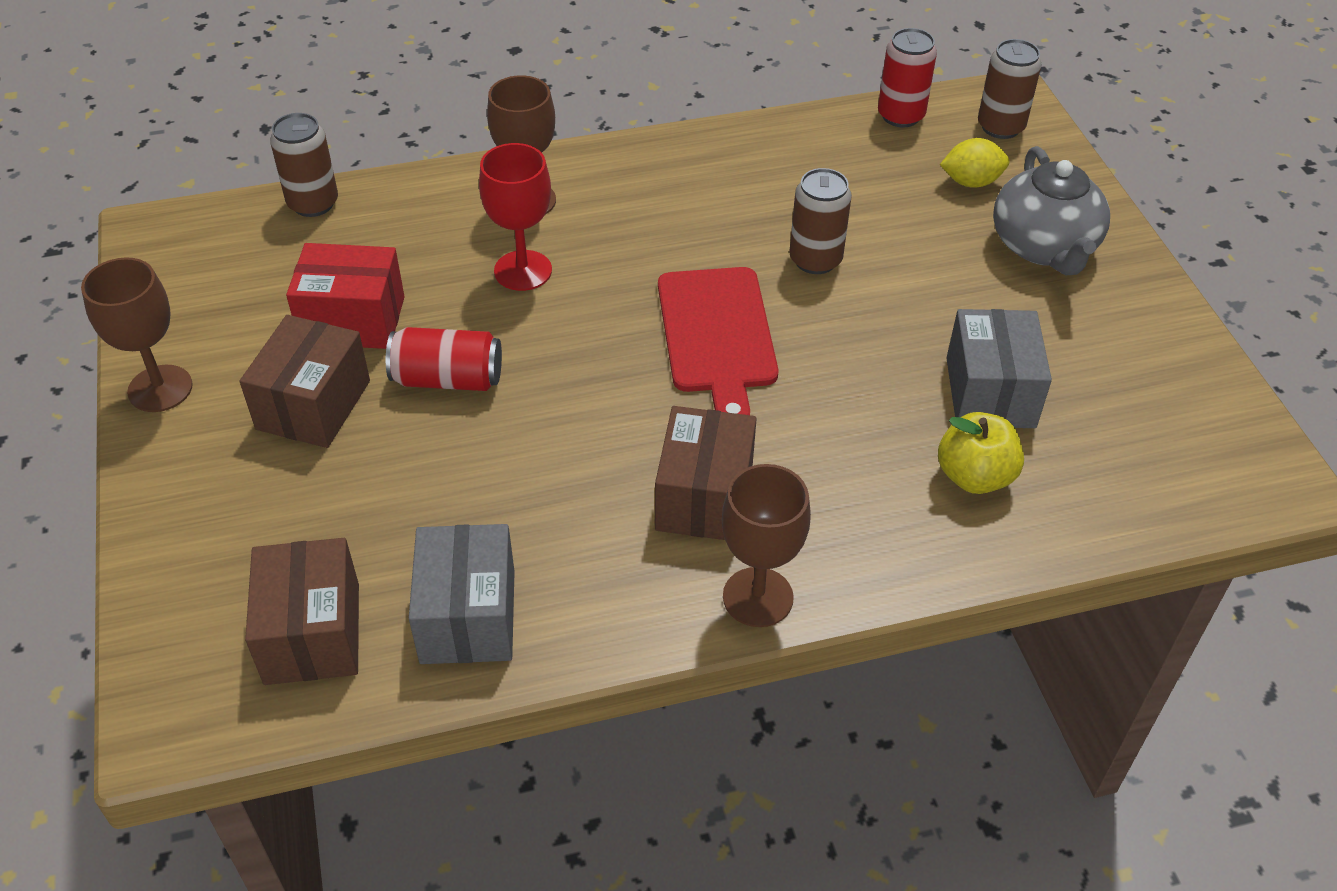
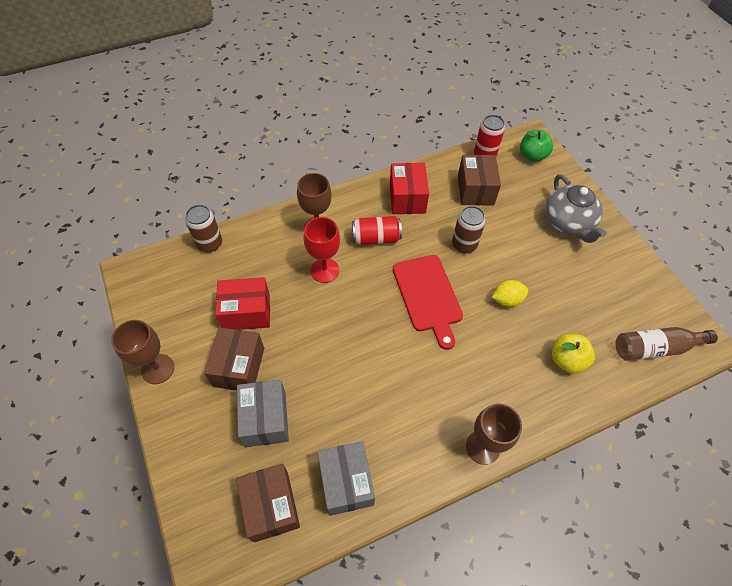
camera: 10 degrees left, 10 degrees up
red can [386,327,502,391] -> red can moved to [352,216,402,245]
brown box [655,406,757,540] -> brown box moved to [458,155,501,206]
yellow lemon [940,138,1010,188] -> yellow lemon moved to [492,280,529,307]
grey box [946,309,1052,428] -> grey box moved to [237,379,289,447]
brown can [978,39,1042,139] -> green apple [520,130,553,162]
none -> red box [390,163,429,214]
none -> brown bottle [615,327,718,361]

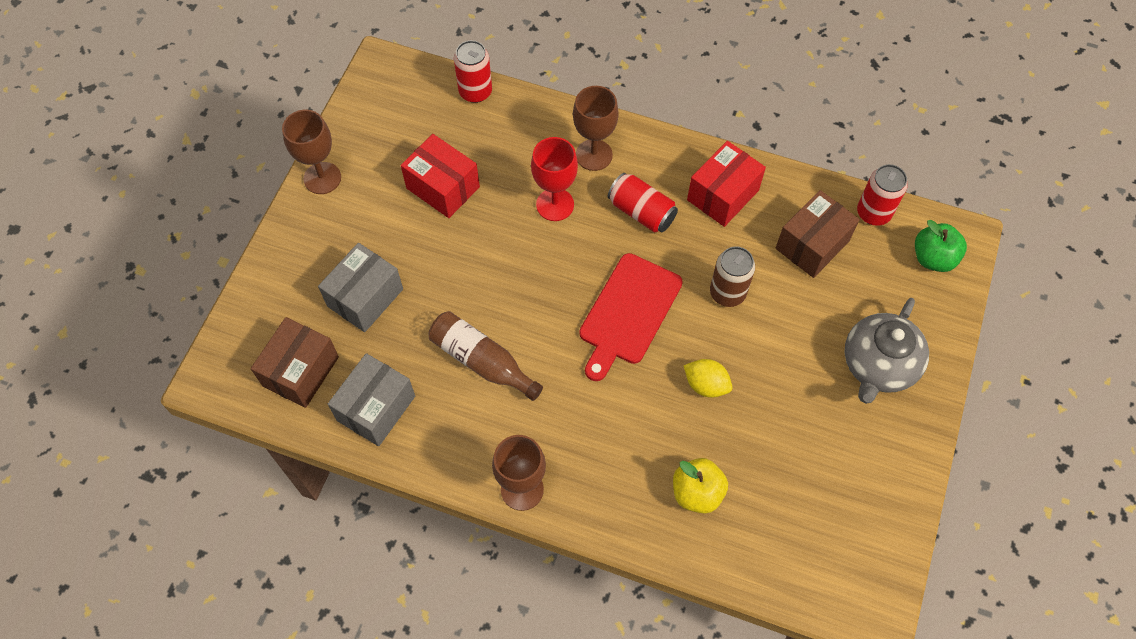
camera: 45 degrees right, 5 degrees up
brown can [185,205,222,252] -> red can [454,40,492,103]
brown box [204,327,264,390] -> none
brown bottle [615,327,718,361] -> brown bottle moved to [429,311,543,401]

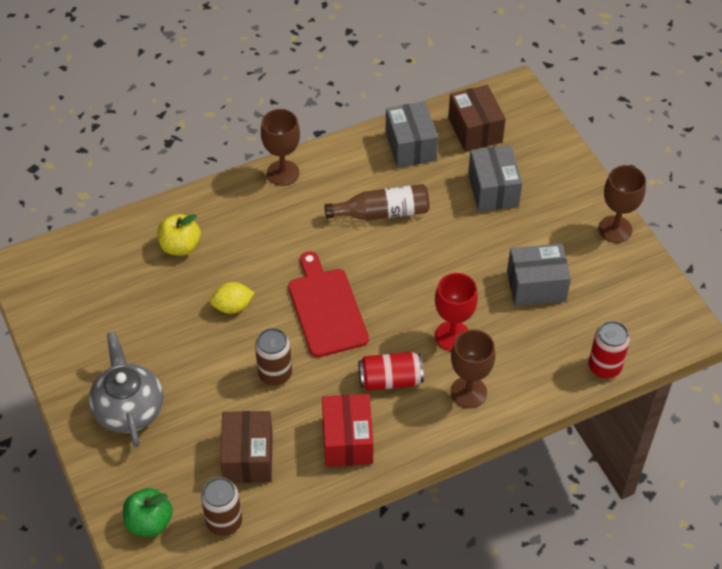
camera: 135 degrees right, 10 degrees down
red box [401,134,480,218] -> grey box [507,244,571,306]
red can [857,164,908,226] -> brown can [201,477,242,536]

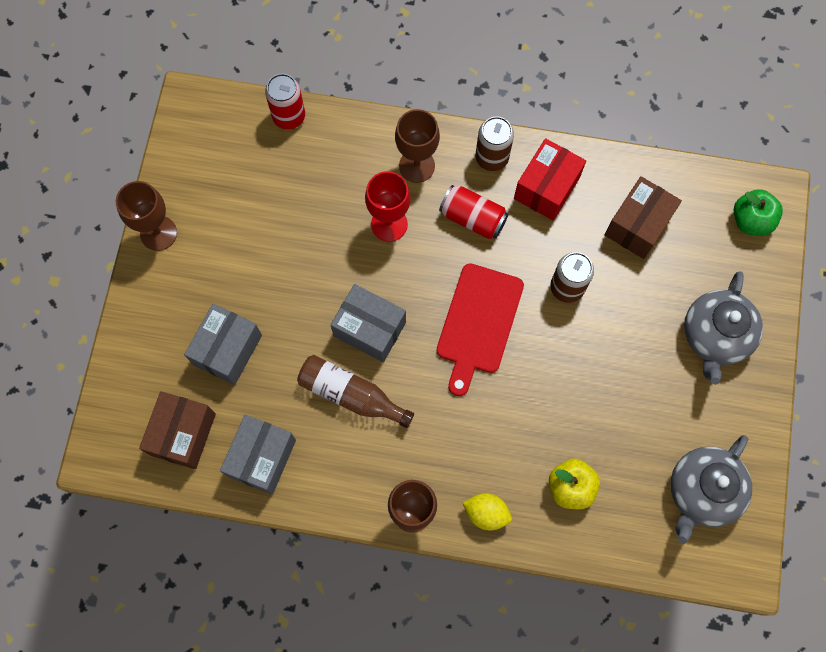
camera: 145 degrees left, 20 degrees up
brown can [201,477,242,536] -> brown can moved to [476,117,514,171]
yellow lemon [210,282,255,314] -> yellow lemon moved to [462,493,512,530]
grey box [507,244,571,306] -> grey box moved to [331,284,406,362]
none -> grey teapot [671,435,752,544]

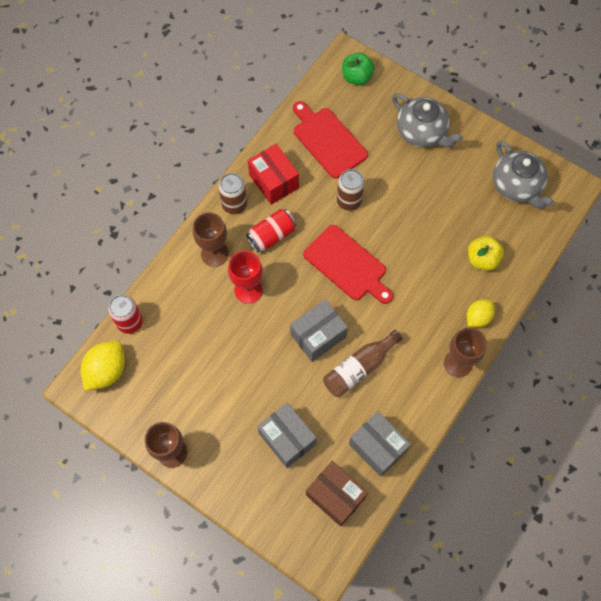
camera: 65 degrees left, 5 degrees down
brown box [604,176,682,259] -> red cutting board [293,101,368,179]
none -> yellow lemon [81,341,125,391]

